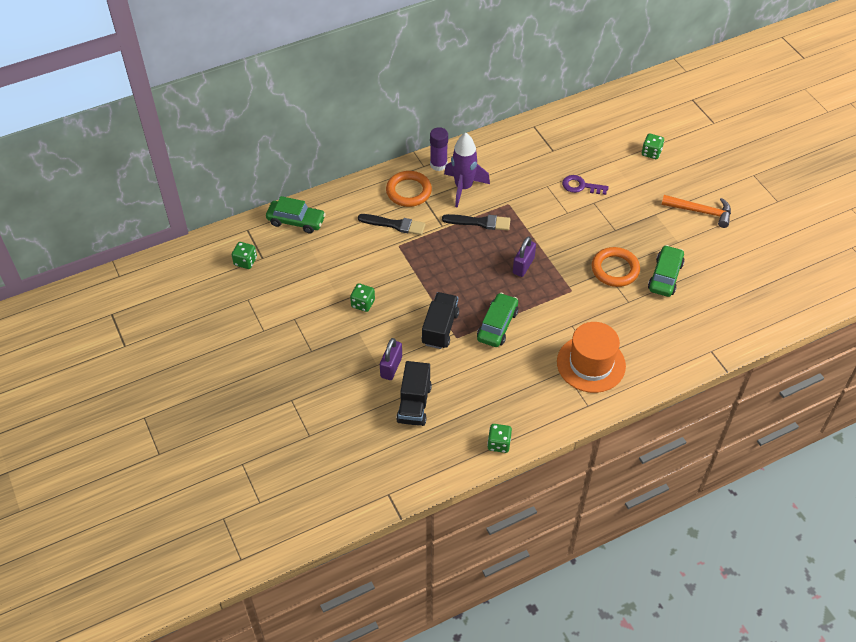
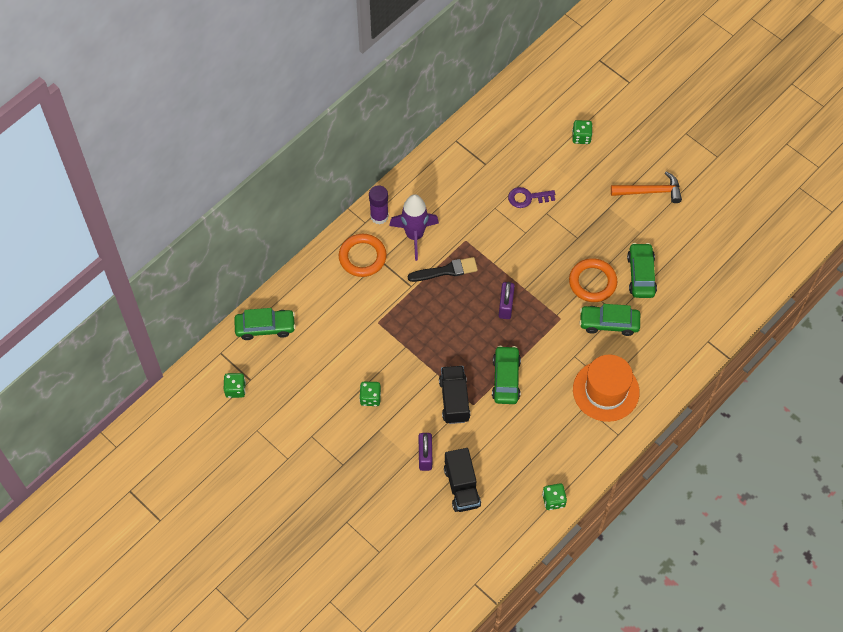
camera: 20 degrees left, 10 degrees up
black brush [358,214,426,235] -> none
none -> green car [579,304,640,336]

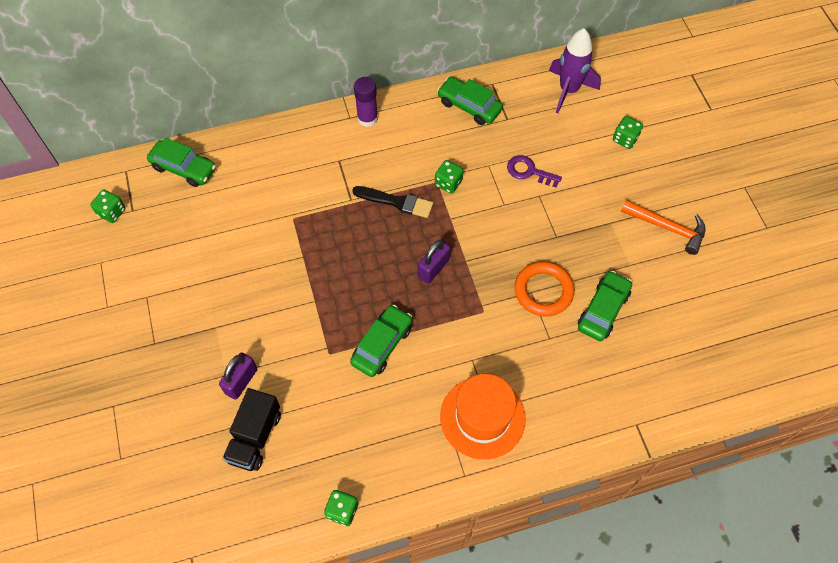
camera: 30 degrees right, 0 degrees up
orange ring [339,234,387,277] -> none
green dice [359,382,381,406] -> green dice moved to [435,160,463,194]
purple rocket [389,194,439,261] -> purple rocket moved to [549,28,601,113]
black truck [439,366,470,424] -> none
green car [579,304,640,336] -> green car moved to [437,77,503,125]

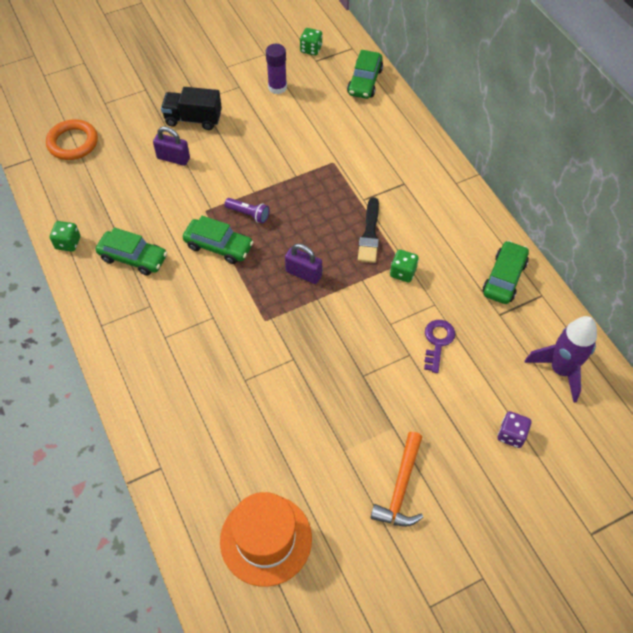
camera: 80 degrees right, 5 degrees down
black truck [222,388,281,471] -> black truck moved to [161,87,222,130]
purple glue stick [354,77,378,127] -> purple glue stick moved to [266,44,287,94]
orange hat [440,374,526,460] -> orange hat moved to [220,492,312,587]
orange ring [514,261,574,317] -> orange ring moved to [46,119,98,160]
green car [578,271,632,341] -> green car moved to [95,227,167,275]
green dice [613,116,643,149] -> purple dice [498,411,531,448]
none -> purple flashlight [224,198,270,224]

